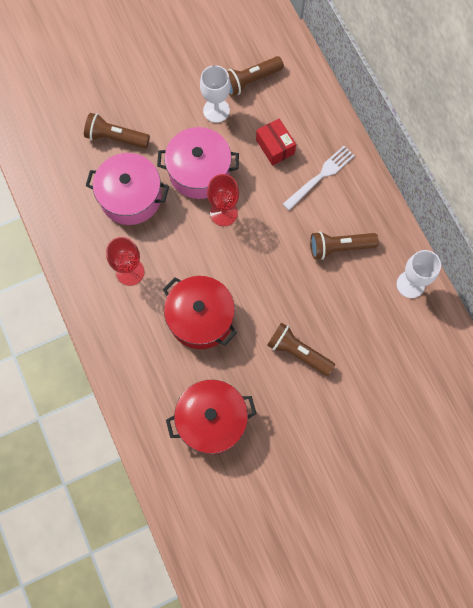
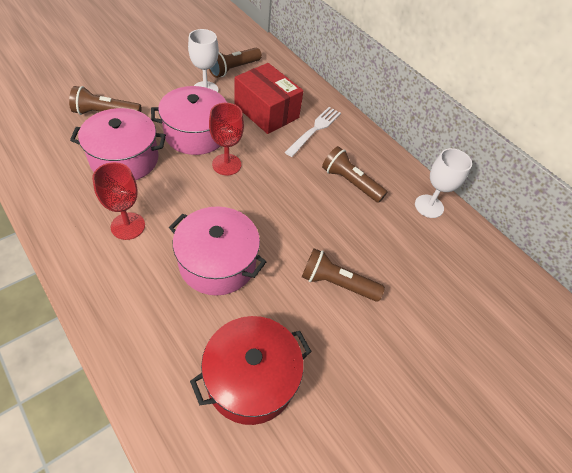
camera: 20 degrees left, 20 degrees down
red pot [163,276,237,349] -> pink pot [169,207,266,296]
red box [256,118,296,166] -> red box [234,63,303,134], size x1.67
brown flashlight [310,231,379,260] -> brown flashlight turned 60 degrees clockwise [322,146,387,203]

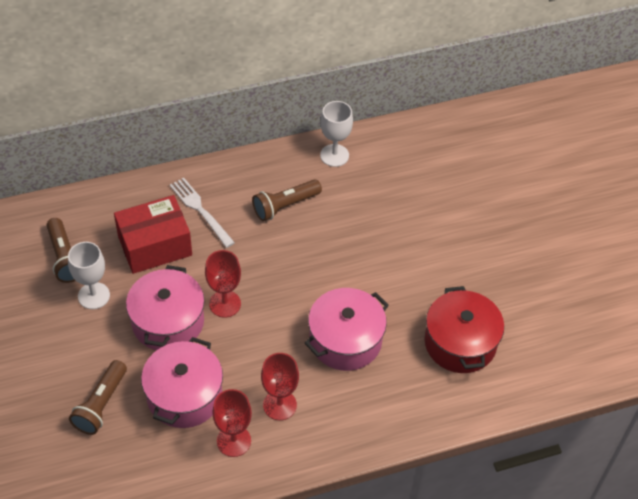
camera: 65 degrees left, 0 degrees up
brown flashlight [302,248,385,302] -> none
none -> red goblet [212,389,252,457]

